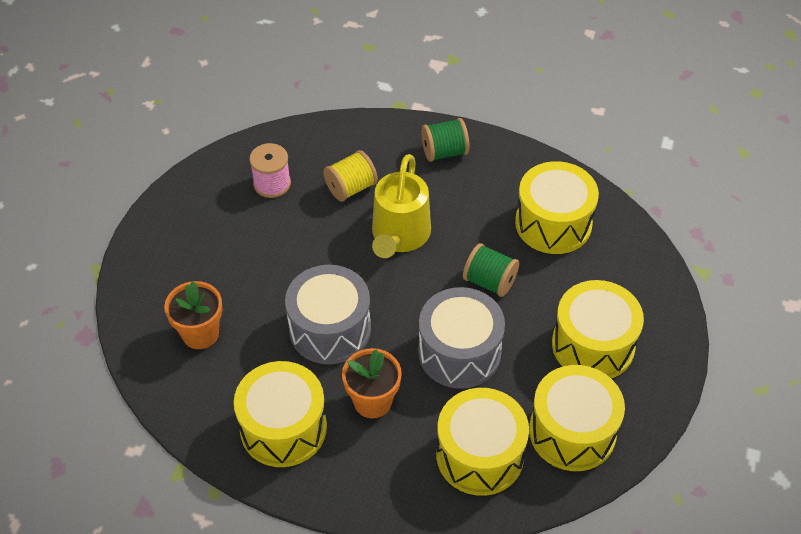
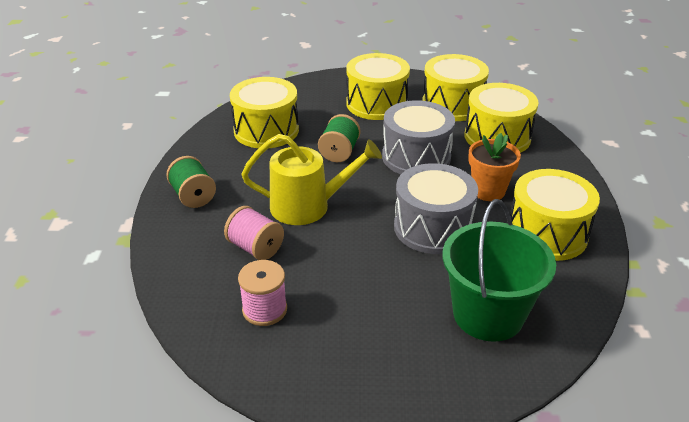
camera: 105 degrees left, 15 degrees down
orange flower pot [164,281,223,349] -> green bucket [443,199,556,342]
yellow spool [323,150,378,201] -> pink spool [224,206,284,260]

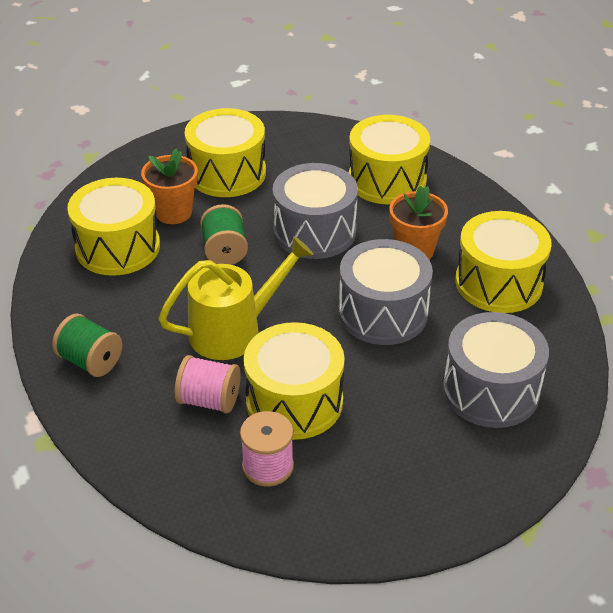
camera: 25 degrees left, 5 degrees up
yellow drum [422,54,489,121] -> yellow drum moved to [244,322,345,440]
green bucket [443,199,556,342] -> grey drum [443,312,549,428]
none -> orange flower pot [141,148,198,224]

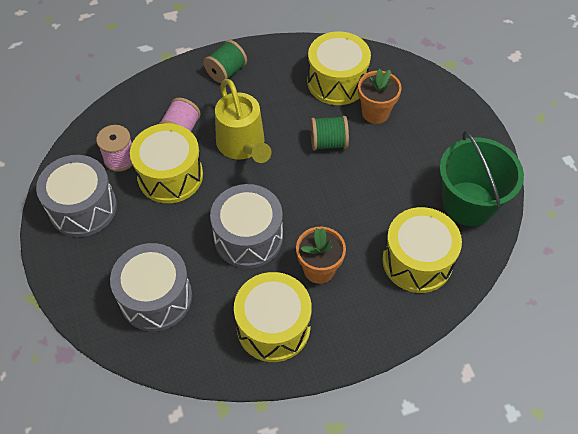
camera: 95 degrees right, 15 degrees up
yellow drum [185,108,266,197] -> none
grey drum [273,163,358,259] -> grey drum moved to [36,155,117,237]
none -> green bucket [439,131,524,226]

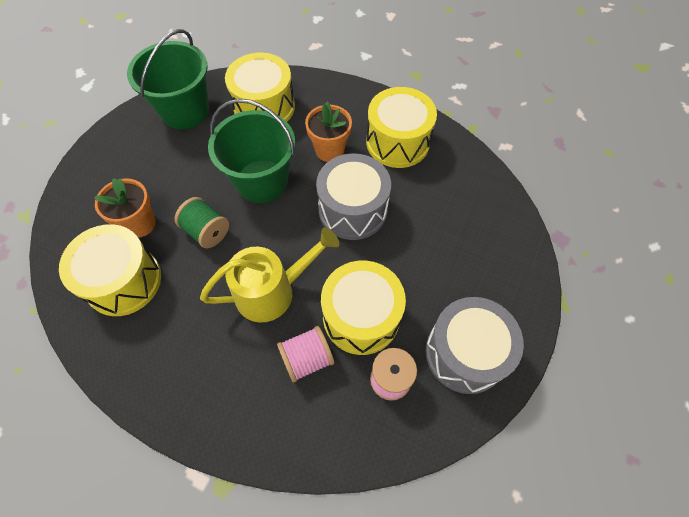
camera: 135 degrees left, 5 degrees up
grey drum [110,243,192,331] -> none
green spool [203,40,247,83] -> none
yellow watering can [215,79,272,163] -> yellow watering can turned 45 degrees clockwise [200,227,339,323]
none -> green bucket [208,99,295,203]

